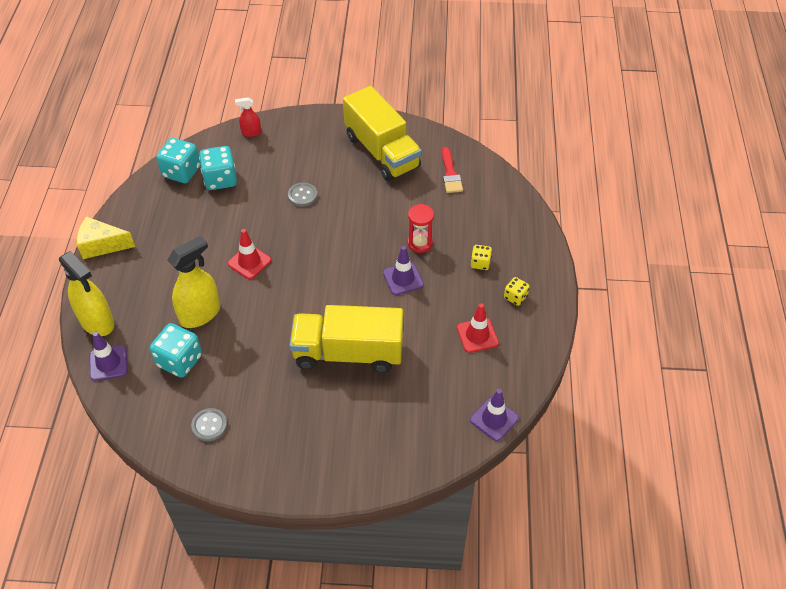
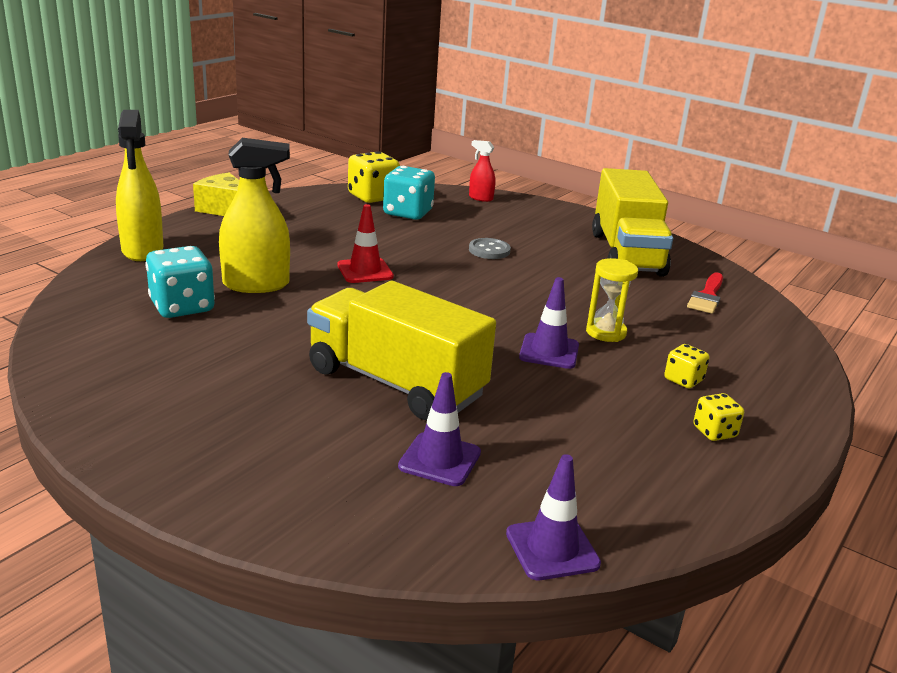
camera: 30 degrees right, 25 degrees down
purple traffic cone [90,332,128,381] -> purple traffic cone moved to [398,372,481,486]
turquoise dice [156,138,200,183] -> yellow dice [348,151,400,203]
grey button [191,408,227,441] -> none
red hourglass [408,204,434,253] -> yellow hourglass [586,258,638,342]
red traffic cone [457,303,499,353] -> none

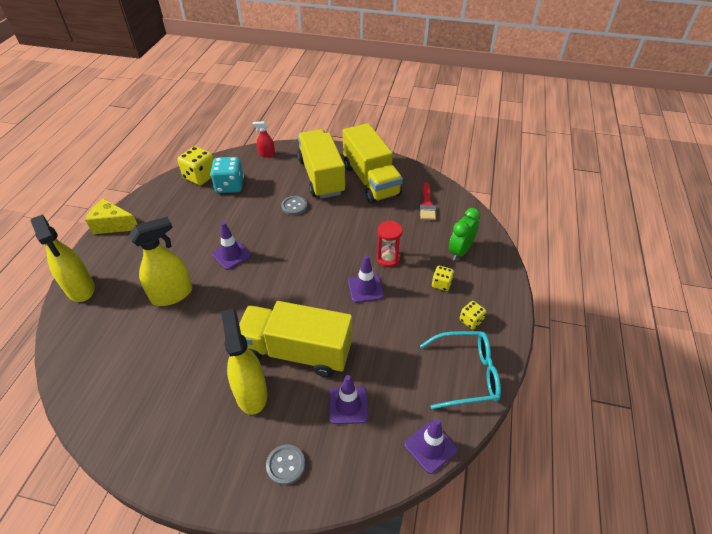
camera: 20 degrees left, 20 degrees up
turquoise dice [145,246,215,318] -> none
red traffic cone [337,204,394,283] -> purple traffic cone [212,222,251,270]
yellow hourglass [586,258,638,342] -> red hourglass [377,221,403,267]
none -> yellow spray bottle [221,309,268,415]
none -> grey button [266,445,305,485]
none -> yellow truck [297,129,346,199]
none -> turquoise glasses [420,331,501,409]
none -> green clock [449,208,480,261]

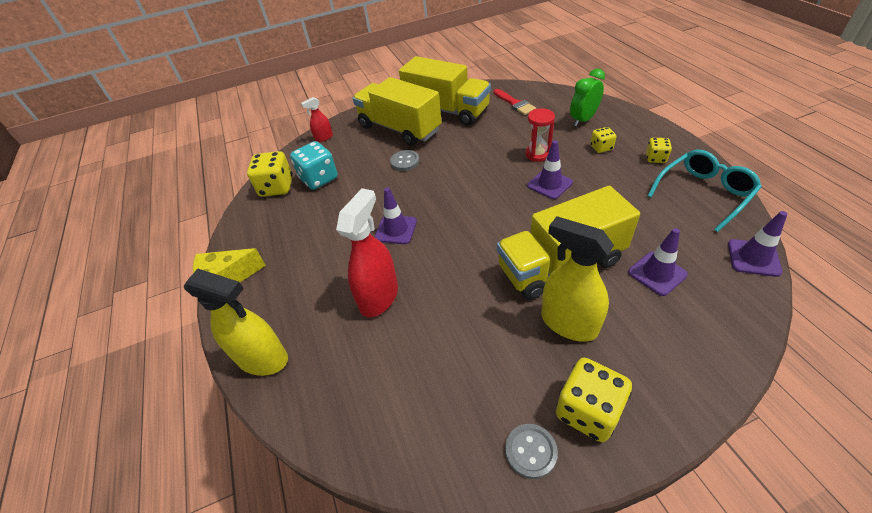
camera: 30 degrees left, 0 degrees up
yellow spray bottle [129,217,192,306] -> red spray bottle [336,188,398,318]
grey button [266,445,305,485] -> grey button moved to [505,424,558,479]
green clock [449,208,480,261] -> green clock turned 45 degrees clockwise [570,69,605,127]
none -> yellow dice [556,358,632,442]

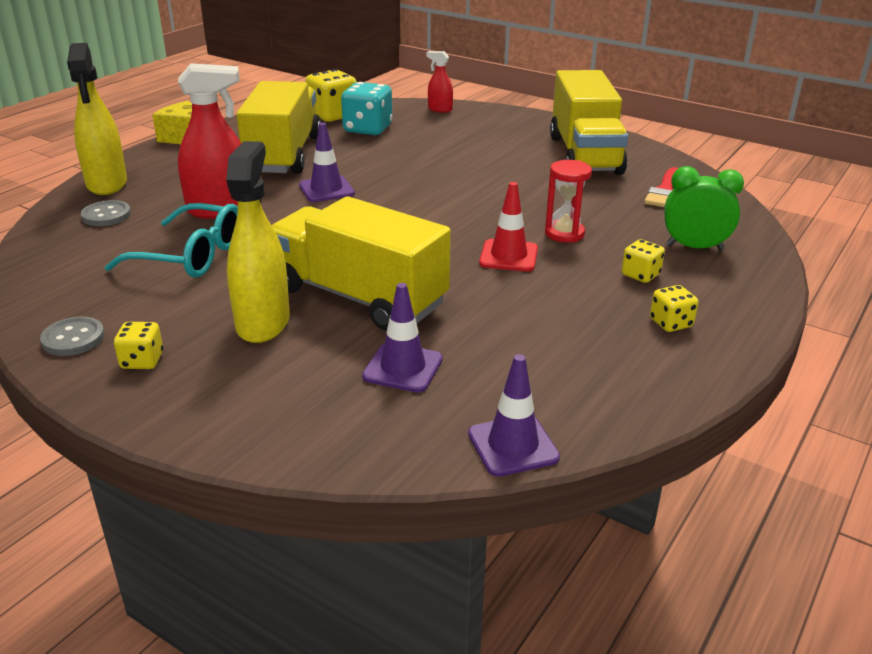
camera: 50 degrees right, 15 degrees down
yellow truck [352,77,442,146] -> yellow truck moved to [237,81,321,174]
grey button [390,150,419,171] -> grey button moved to [81,200,131,226]
purple traffic cone [527,140,573,199] -> red traffic cone [479,182,538,271]
yellow dice [556,358,632,442] -> yellow dice [114,322,163,369], size x0.55
turquoise glasses [647,150,762,232] -> turquoise glasses moved to [105,203,238,278]

